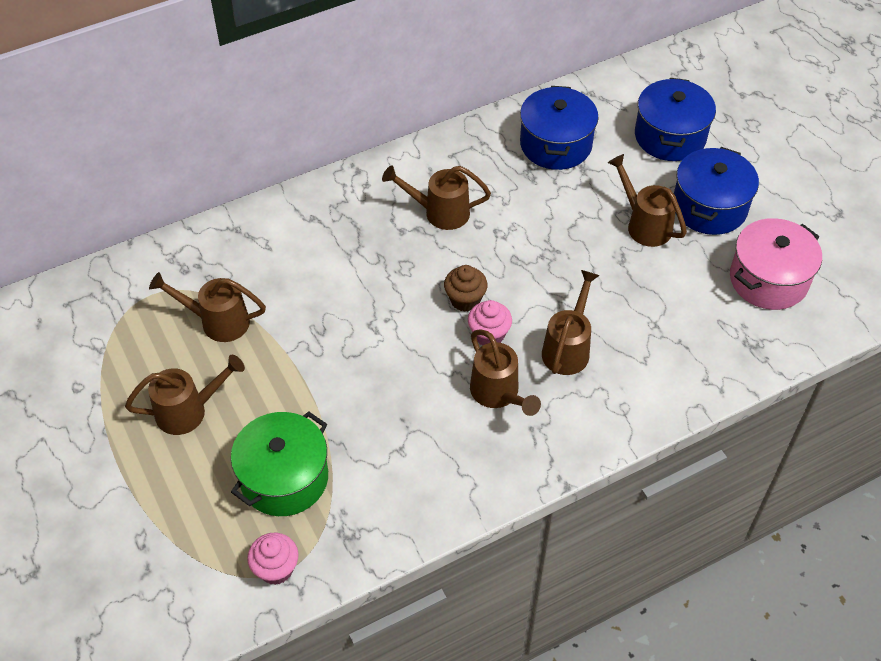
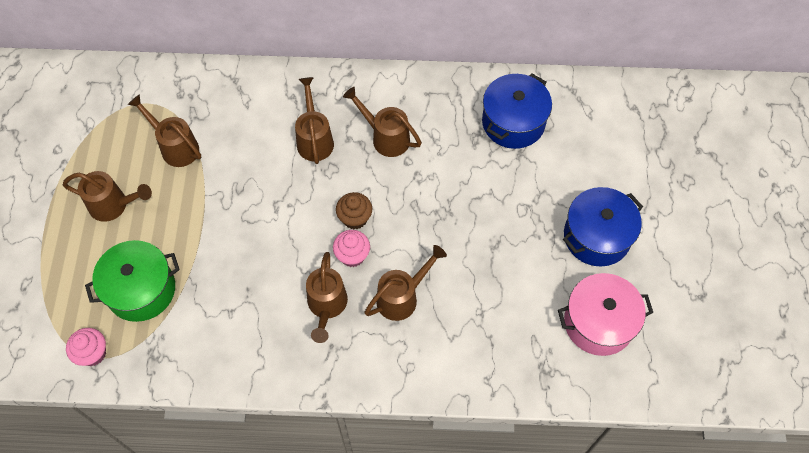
camera: 30 degrees right, 10 degrees up
brown watering can [608,154,687,247] -> brown watering can moved to [295,77,334,164]
blue pot [635,78,716,161] -> none

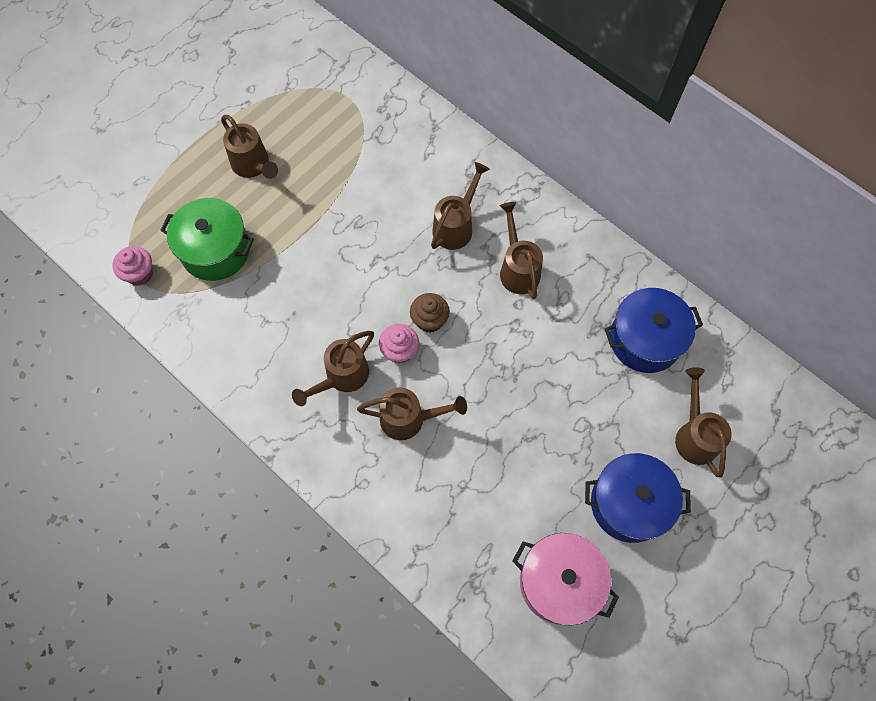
camera: 40 degrees right, 5 degrees up
brown watering can [128,94,201,167] -> brown watering can moved to [675,367,732,477]

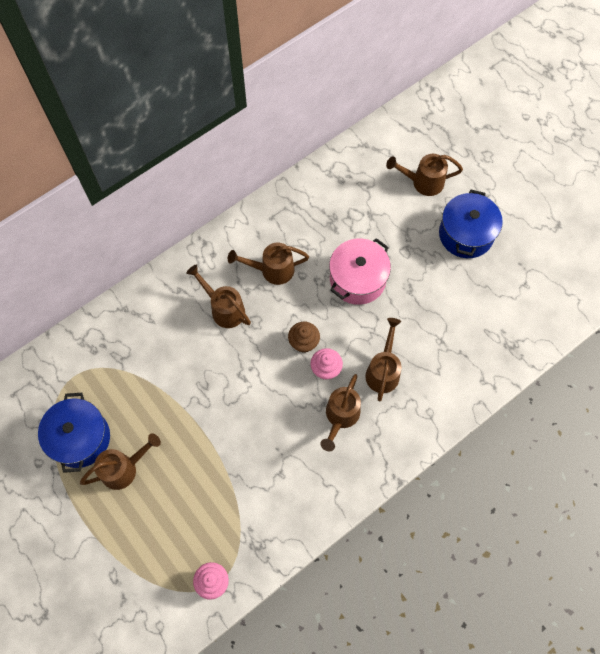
camera: 80 degrees left, 0 degrees up
green pot [160,198,254,281] -> none
brown watering can [292,331,374,406] -> brown watering can turned 60 degrees clockwise [321,374,361,451]
pink pot [512,533,619,625] -> pink pot moved to [329,238,391,305]
blue pot [605,288,703,373] -> blue pot moved to [38,393,110,473]

